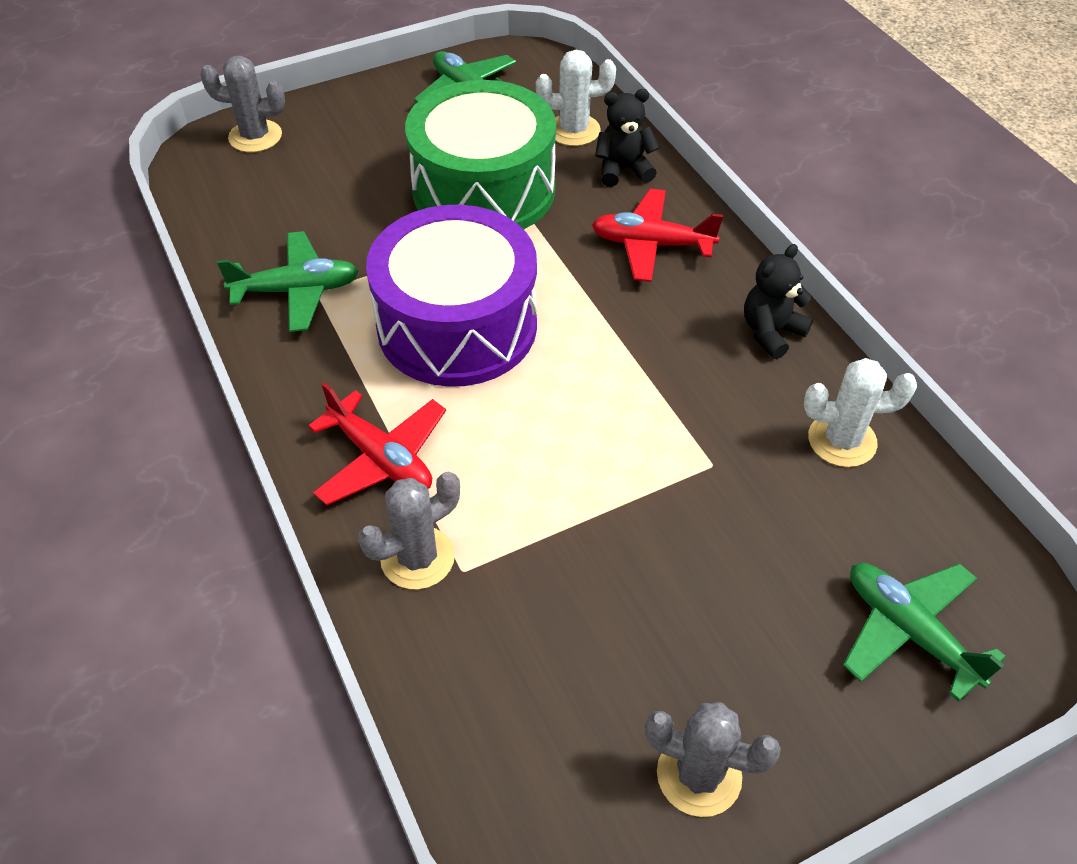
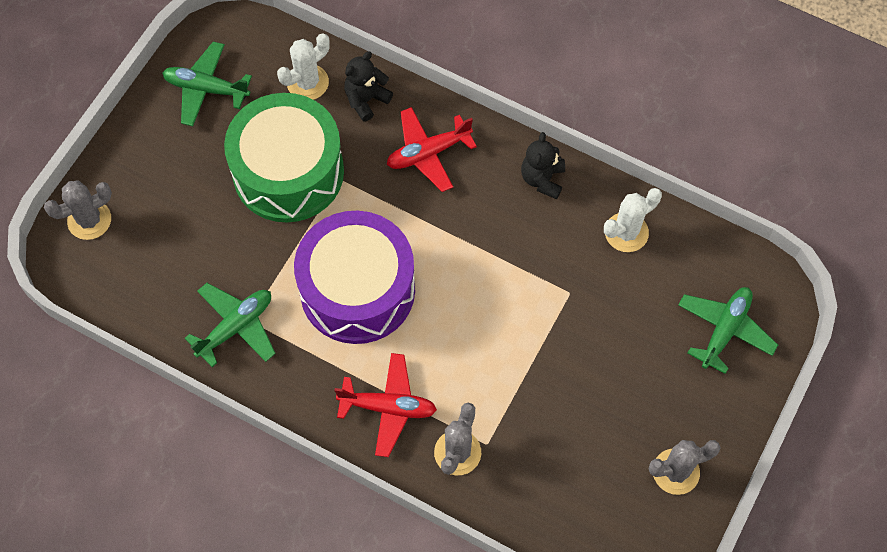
camera: 35 degrees left, 15 degrees up
green plane [843,563,1006,702] -> green plane turned 105 degrees clockwise [678,287,778,374]

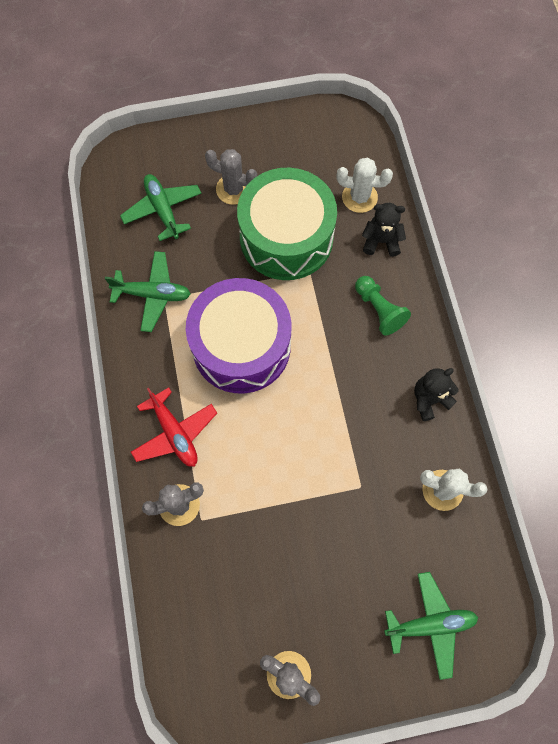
camera: 50 degrees right, 5 degrees up
grey cactus [44,180,112,240] -> grey cactus moved to [205,149,257,205]
green plane [162,42,252,126] -> green plane moved to [120,174,202,241]
red plane [387,107,477,192] -> green pawn [355,276,411,336]

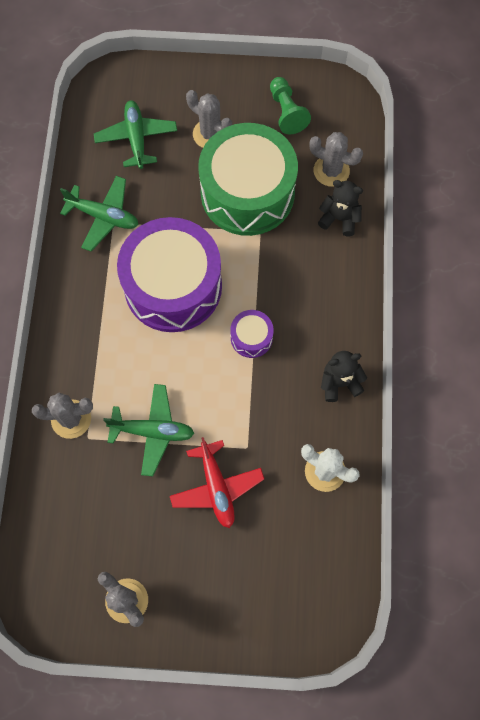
camera: 15 degrees right, 0 degrees up
red plane [131,387,217,467] -> red plane moved to [170,437,264,528]
white cactus [336,157,393,213] -> grey cactus [309,132,363,187]
green pawn [355,276,411,336] -> green pawn moved to [270,77,311,134]
green plane [384,572,478,680] -> green plane moved to [103,384,194,476]
none -> purple drum [230,310,274,358]

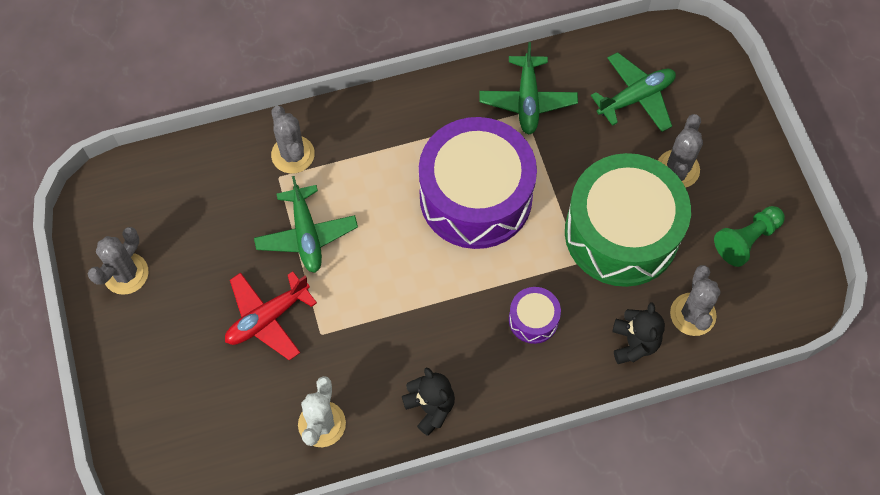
camera: 70 degrees right, 5 degrees down
purple drum [230,310,274,358] -> purple drum moved to [509,287,561,344]

